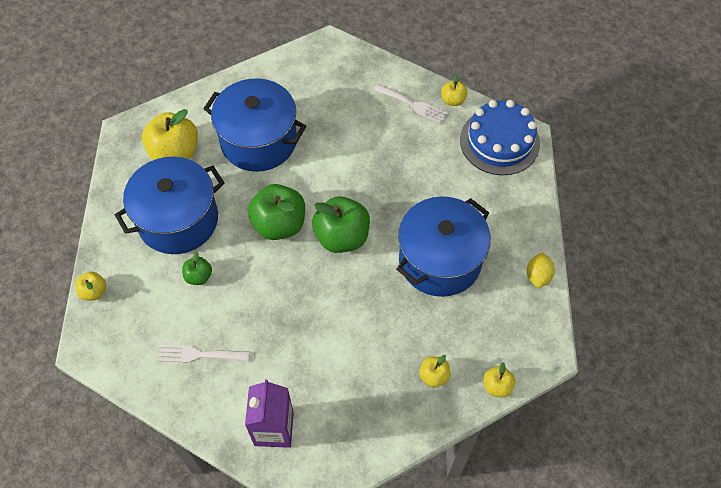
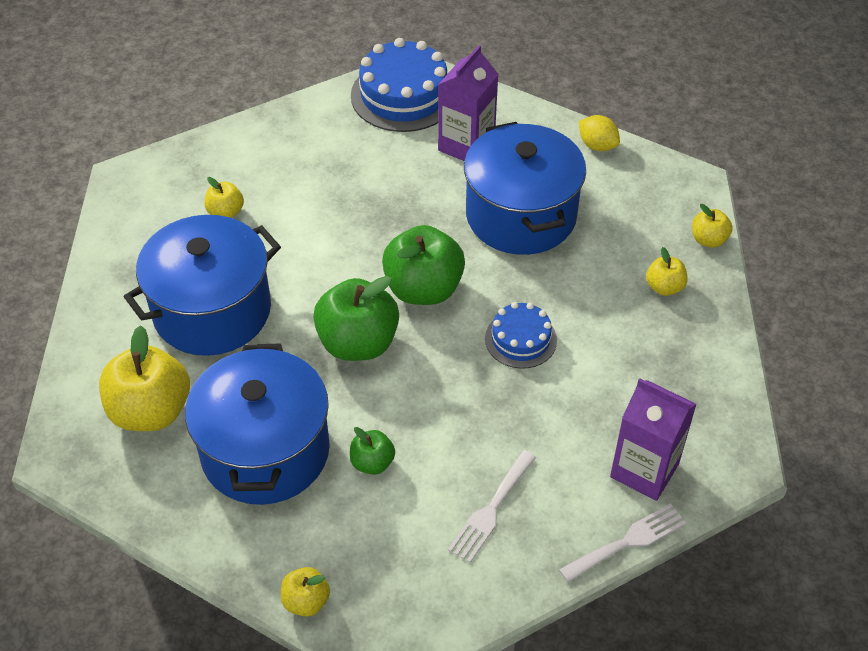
camera: 60 degrees left, 10 degrees down
white fork [374,84,448,124] -> white fork moved to [559,503,686,582]
yellow apple [441,74,467,106] -> yellow apple moved to [205,177,244,218]
none -> purple carton [438,45,499,161]
none -> blue cake [485,302,557,369]

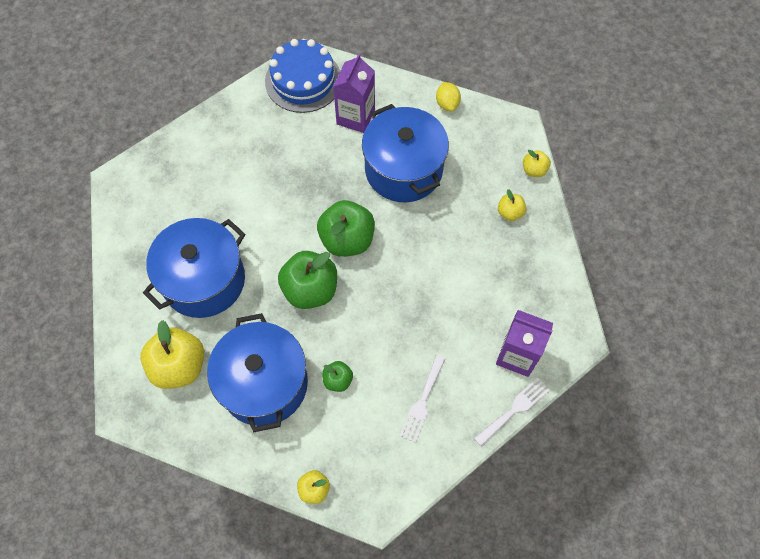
camera: 10 degrees left, 15 degrees up
yellow apple [205,177,244,218] -> none
blue cake [485,302,557,369] -> none
yellow lemon [579,115,620,151] -> yellow lemon turned 45 degrees clockwise [436,82,461,111]

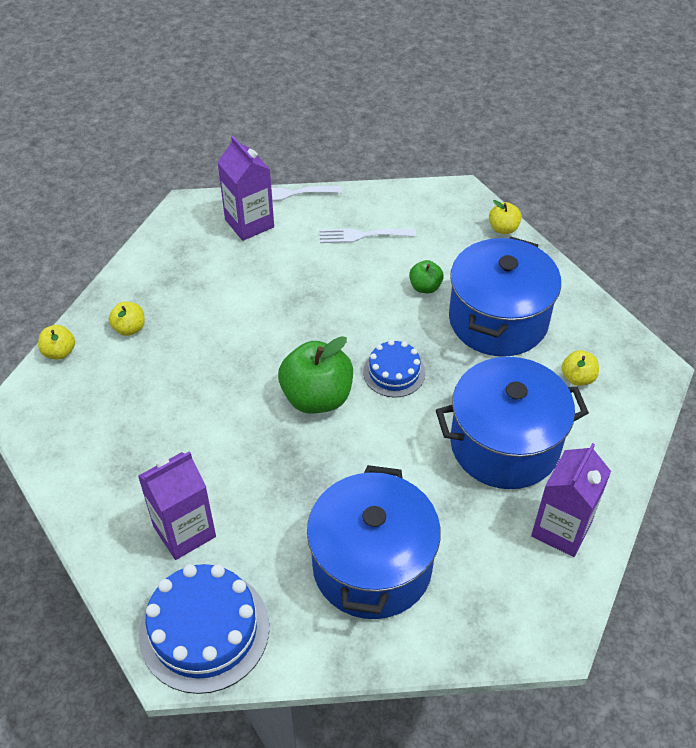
camera: 145 degrees left, 15 degrees down
yellow apple [140,320,204,389] -> yellow apple [562,350,599,386], size x0.50
green apple [278,251,337,309] -> blue cake [363,340,425,397]
blue pot [362,104,449,202] -> blue pot moved to [307,465,441,619]
white fork [400,355,446,443] -> white fork turned 150 degrees counterclockwise [320,228,416,243]
yellow lemon [436,82,461,111] -> none
none -> purple carton [531,443,611,557]

